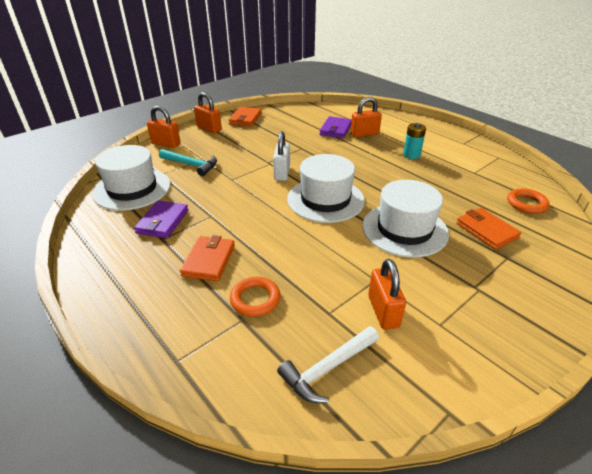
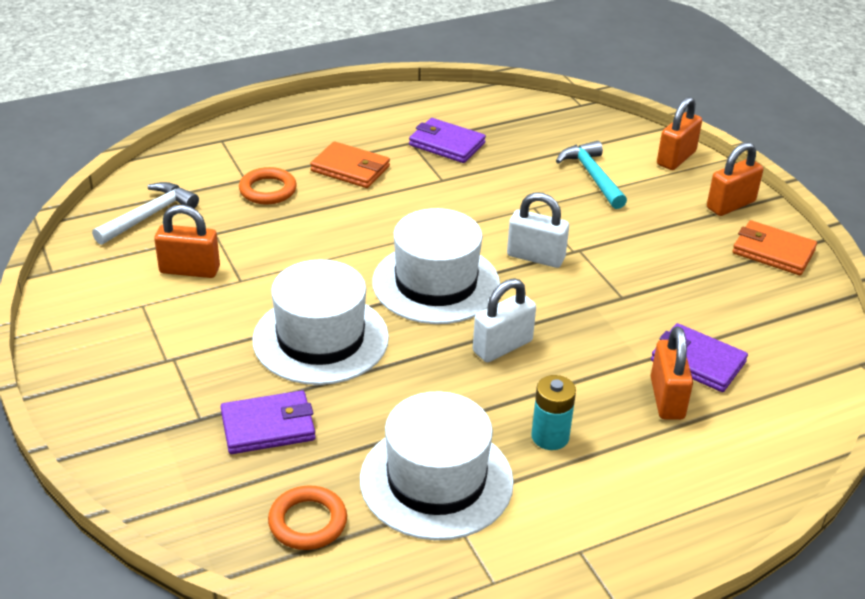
camera: 105 degrees right, 0 degrees up
white hat [92,145,171,211] -> white hat moved to [360,392,514,540]
turquoise hammer [159,149,217,176] -> turquoise hammer turned 120 degrees clockwise [556,141,627,209]
white hammer [277,326,379,403] -> white hammer turned 60 degrees clockwise [92,182,199,245]
orange wallet [456,208,521,250] -> purple wallet [220,391,316,454]
none -> white padlock [473,278,536,362]

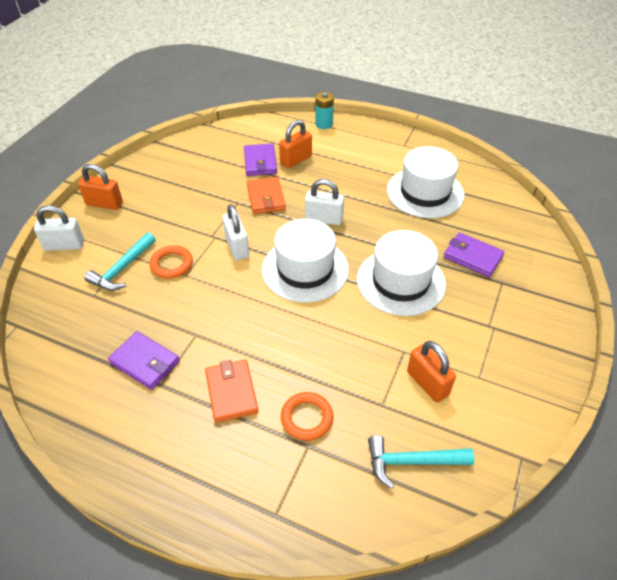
camera: 130 degrees left, 10 degrees up
white hammer [92,182,199,245] -> turquoise hammer [368,435,474,489]
orange ring [268,485,347,550] -> orange ring moved to [150,245,193,279]
purple wallet [409,118,486,163] -> purple wallet turned 45 degrees counterclockwise [108,331,180,390]
turquoise battery [531,375,576,450] -> turquoise battery moved to [315,92,334,129]
orange padlock [657,97,702,170] -> white padlock [34,205,84,251]
orange wallet [732,220,817,275] -> orange wallet moved to [247,177,286,214]

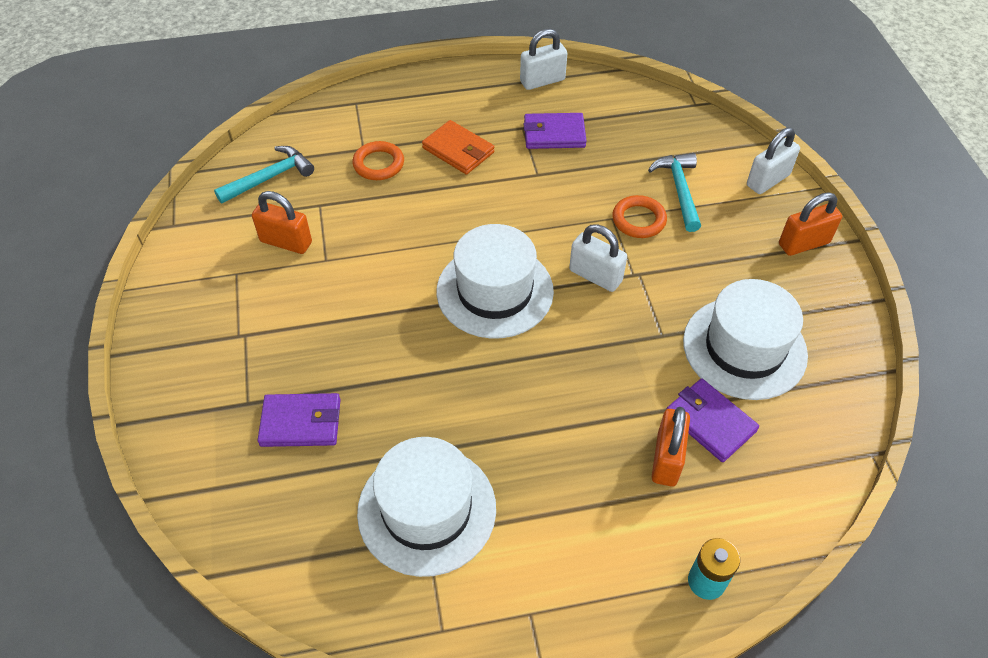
camera: 145 degrees right, 5 degrees up
orange wallet [247,177,286,214] -> none
white padlock [305,179,344,225] -> white padlock moved to [520,29,567,90]
white hat [357,230,446,316] -> white hat moved to [683,279,808,400]

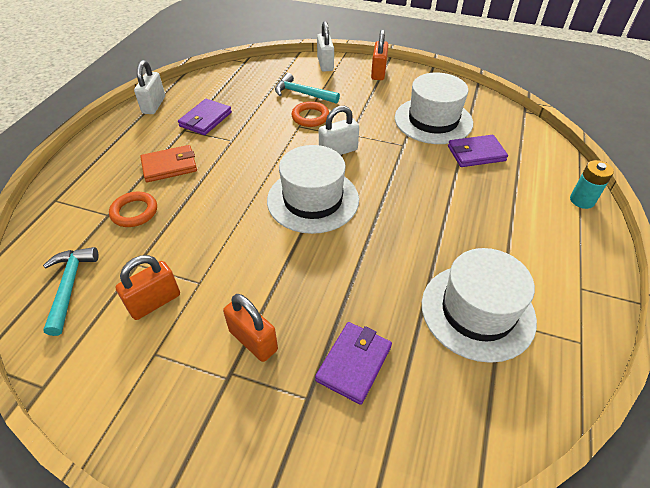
camera: 60 degrees left, 5 degrees down
orange padlock [652,407,690,487] -> orange padlock moved to [223,294,278,362]

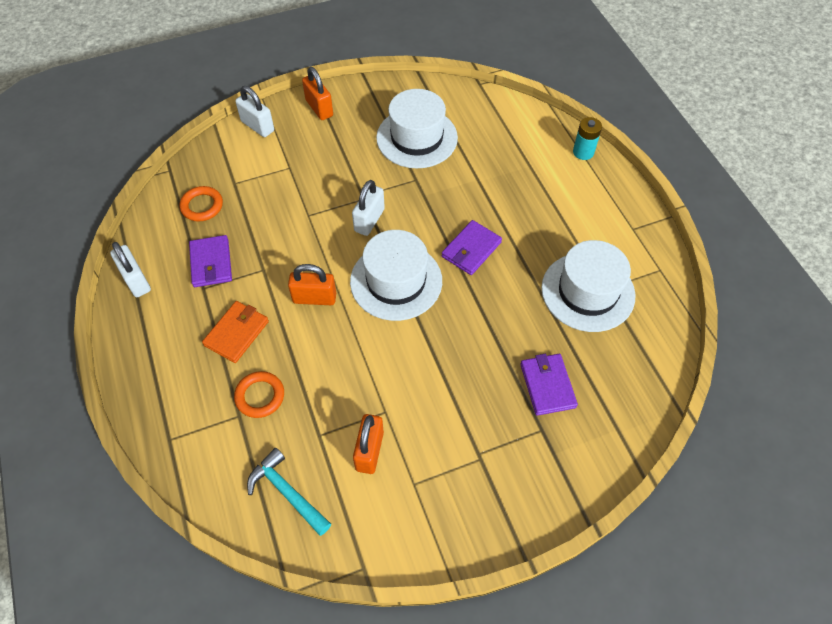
camera: 40 degrees left, 10 degrees up
orange padlock [223,294,278,362] -> orange padlock moved to [288,264,336,305]
turquoise hammer [275,73,340,104] -> none
orange ring [291,101,329,127] -> orange ring moved to [179,186,223,222]
purple wallet [448,135,508,167] -> purple wallet moved to [442,220,502,275]

